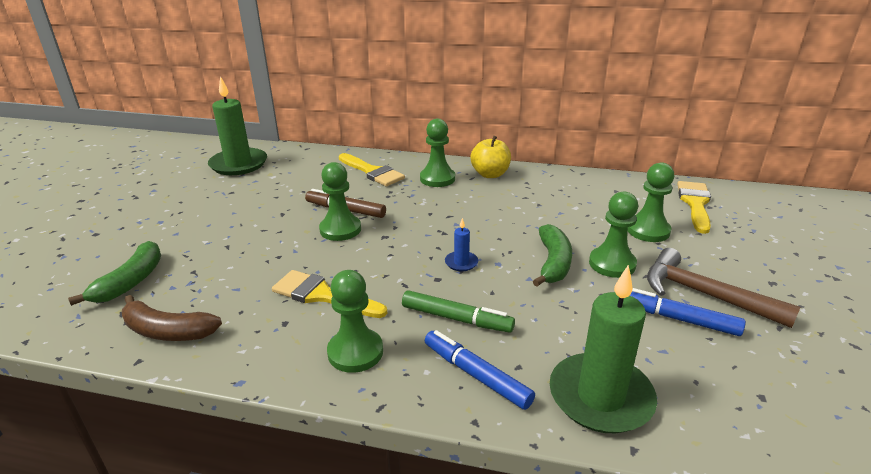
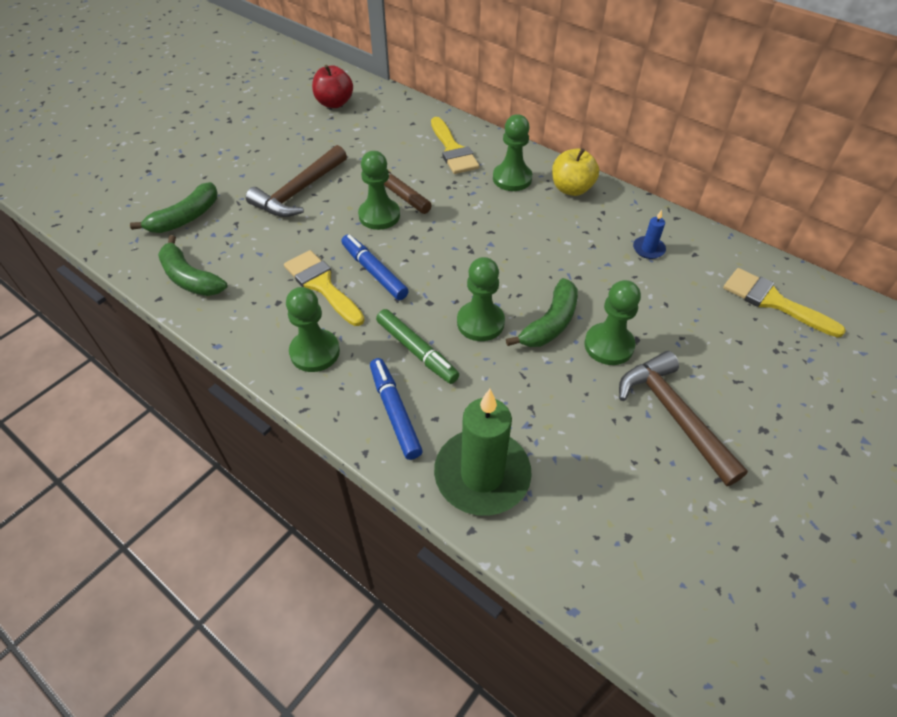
camera: 25 degrees right, 20 degrees up
brown banana [122,295,222,341] -> green banana [158,235,228,296]
green candle [208,76,267,175] -> red apple [312,65,353,108]
blue candle [445,218,478,271] -> blue candle moved to [633,210,666,259]
green pawn [628,163,674,242] -> green pawn moved to [457,257,505,341]
blue marker [630,288,746,336] -> blue marker moved to [341,234,409,300]
yellow brush [677,181,711,234] -> yellow brush turned 90 degrees counterclockwise [723,268,846,338]
none -> brown hammer [246,145,347,217]

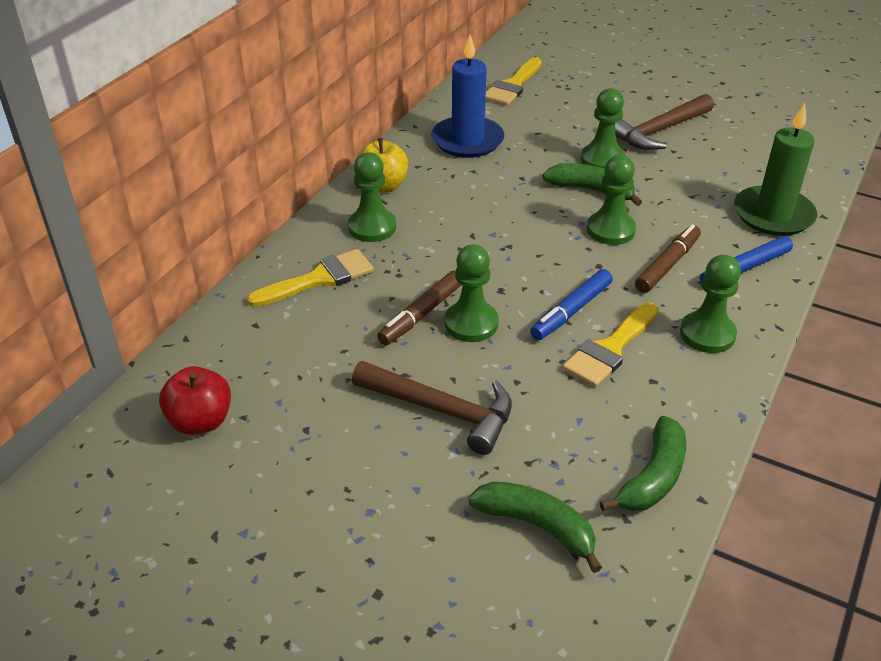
camera: 100 degrees left, 10 degrees down
green marker [376,309,459,384] -> brown marker [635,224,701,293]
blue candle [633,210,666,259] -> blue candle [432,34,504,158], size x2.29

